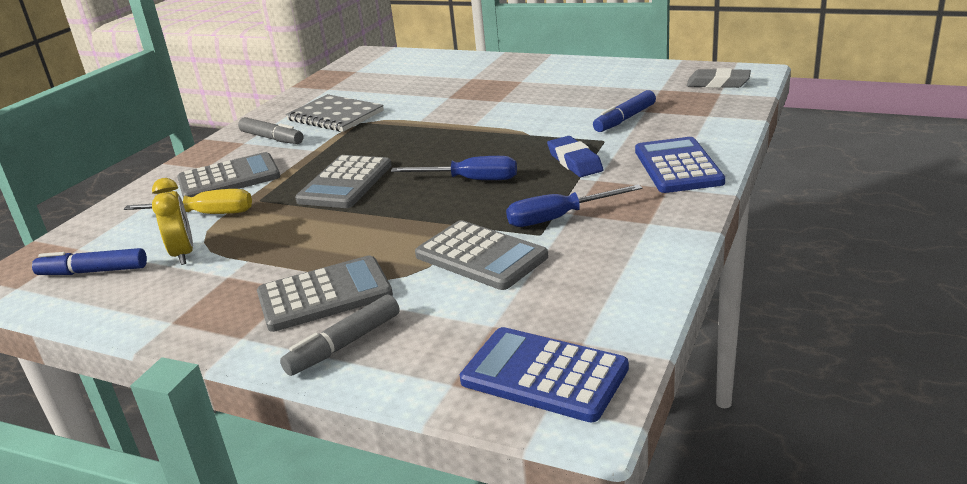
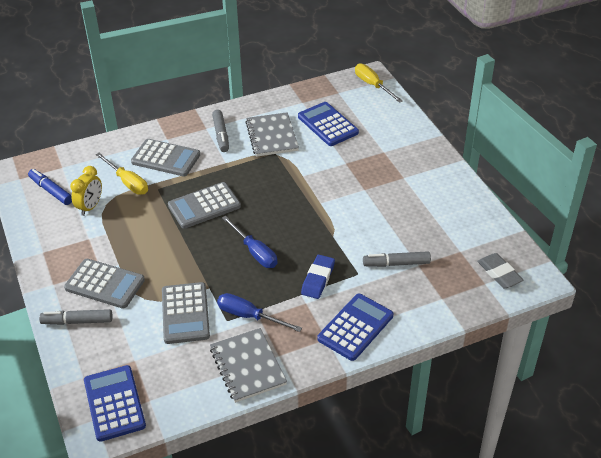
camera: 40 degrees right, 15 degrees up
blue marker [593,90,656,132] -> grey marker [363,251,431,267]
none -> grey notebook [210,328,287,403]
none -> blue calculator [298,102,359,146]
none -> yellow screwdriver [355,63,403,103]

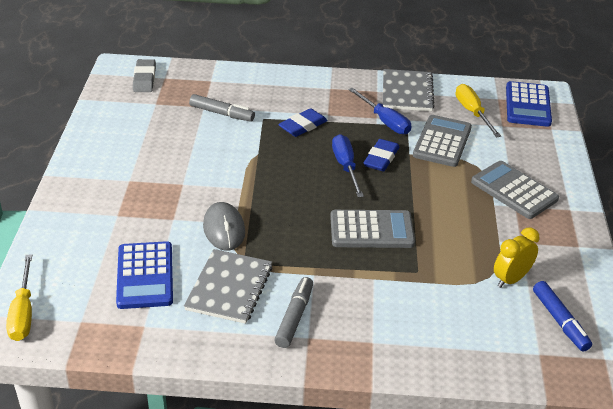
camera: 155 degrees left, 5 degrees down
grey marker [39,309,113,325] -> none
yellow screwdriver [96,153,148,195] -> yellow screwdriver moved to [456,84,501,137]
grey calculator [131,139,200,176] -> none
blue calculator [318,294,393,361] -> none
none -> grey mouse [203,202,245,250]
none -> blue eraser [363,139,400,171]

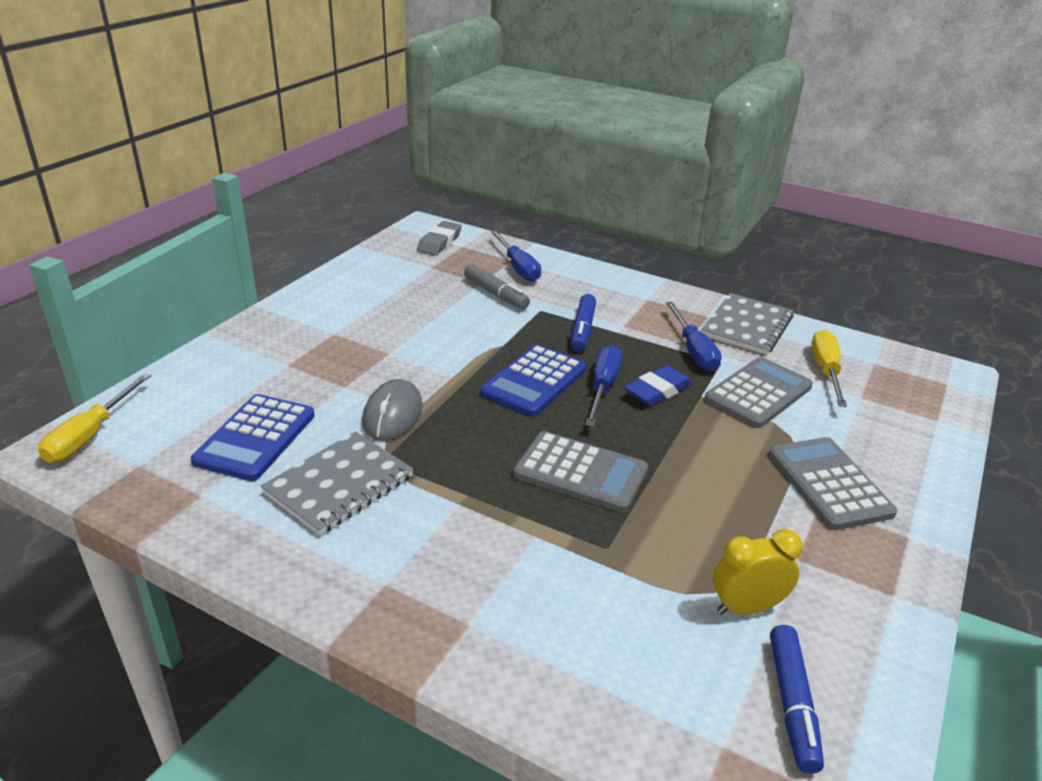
camera: 25 degrees right, 5 degrees down
grey marker [274,277,313,348] -> none
blue eraser [278,108,327,137] -> blue marker [571,294,596,352]
blue calculator [506,81,552,127] -> blue calculator moved to [480,344,586,417]
none -> blue screwdriver [491,231,541,282]

